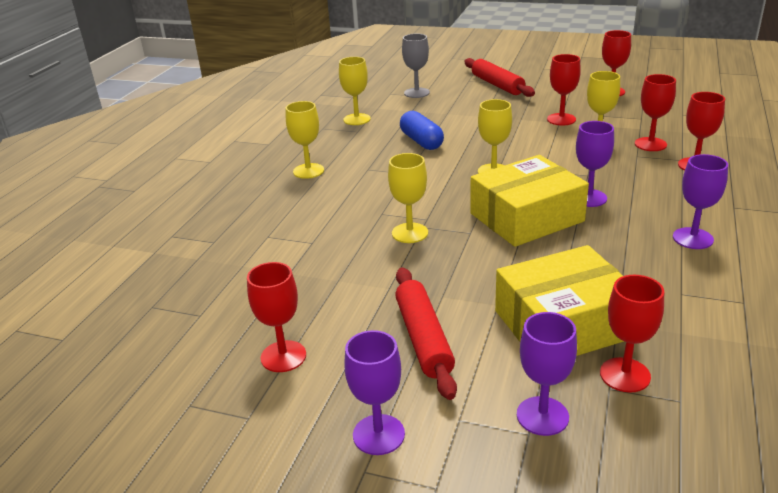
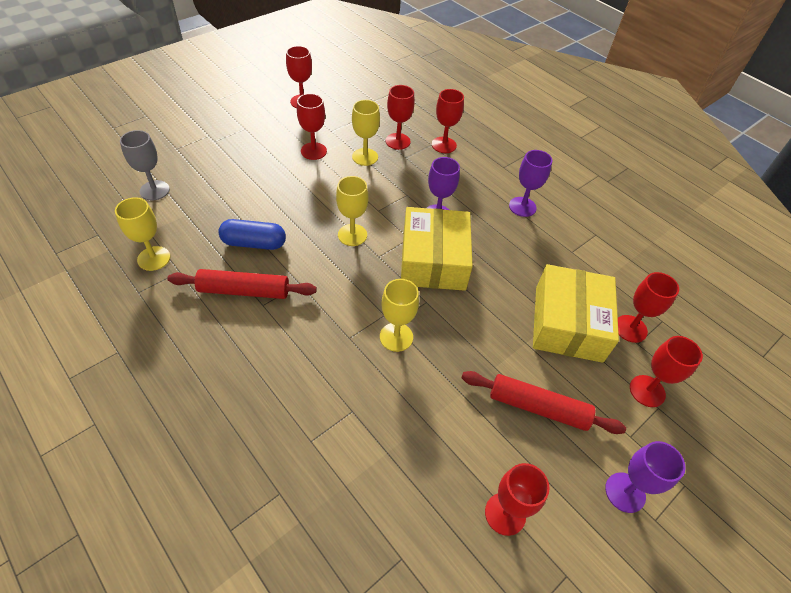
camera: 65 degrees left, 20 degrees up
yellow goblet [286,101,324,179] -> none
red rolling pin [464,58,535,97] -> red rolling pin moved to [167,269,317,299]
purple goblet [517,312,577,436] -> red goblet [630,336,703,407]

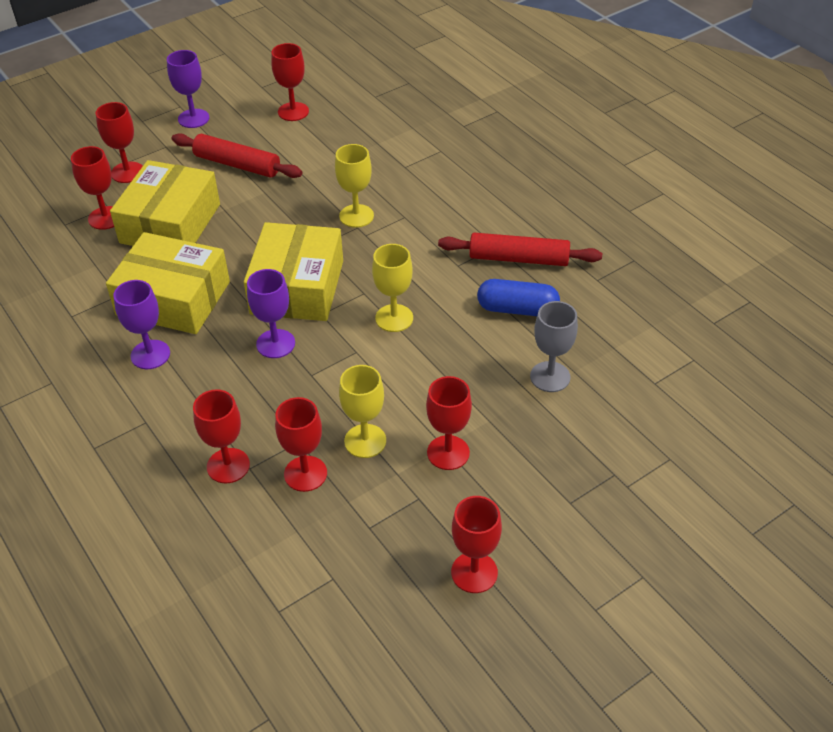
camera: 170 degrees left, 5 degrees down
yellow goblet [115,197,171,271] -> none
grey goblet [120,130,170,200] -> grey goblet moved to [530,301,578,392]
none -> yellow box [106,232,230,334]

